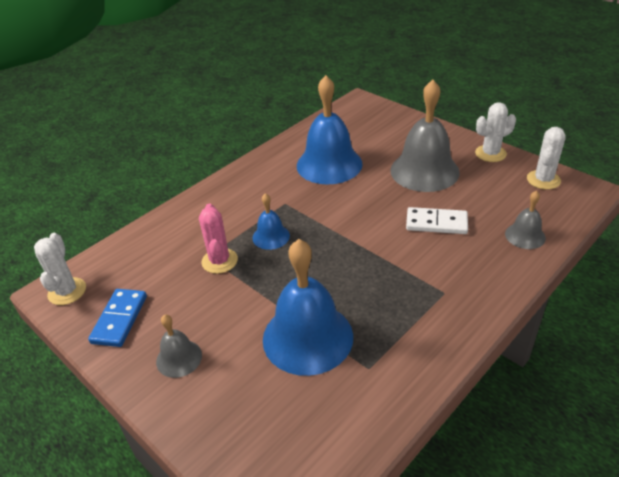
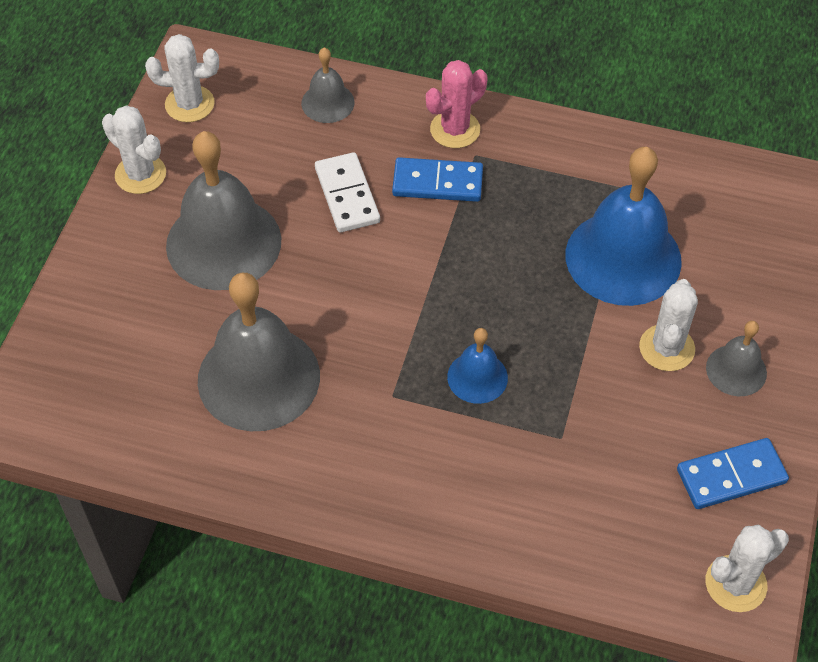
camera: 120 degrees left, 15 degrees up
pink cactus [199,203,238,274] -> pink cactus moved to [426,60,488,148]
blue bell [297,75,363,184] -> grey bell [198,273,320,431]
none -> blue domino [392,157,483,202]
none -> white cactus [639,279,698,371]

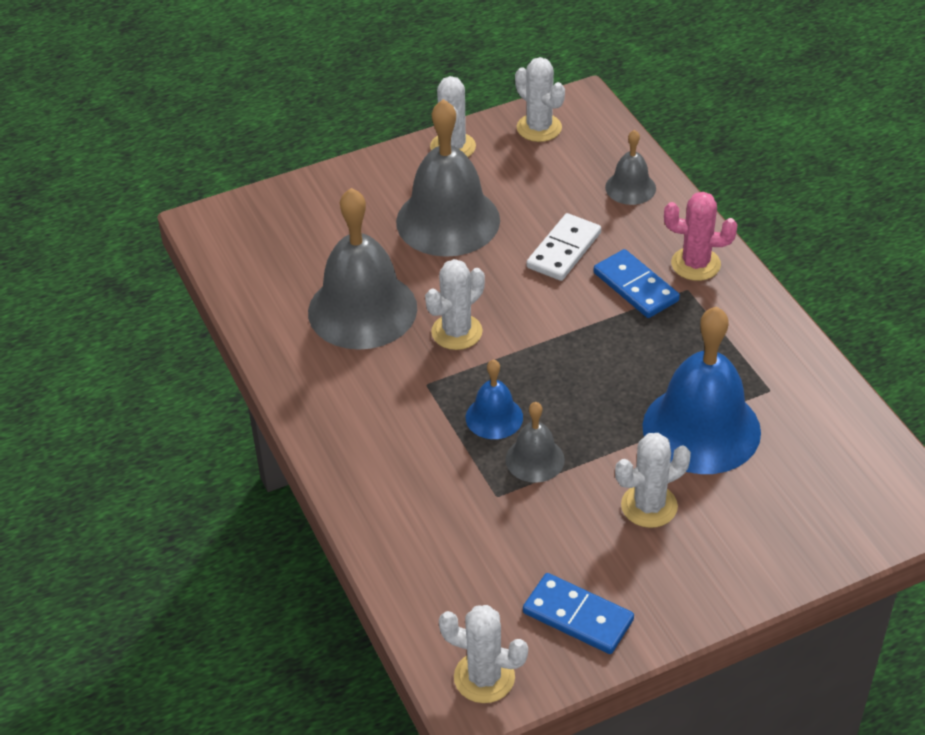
camera: 50 degrees right, 10 degrees down
grey bell [706,321,767,396] -> grey bell moved to [506,402,565,483]
none -> white cactus [425,259,485,350]

